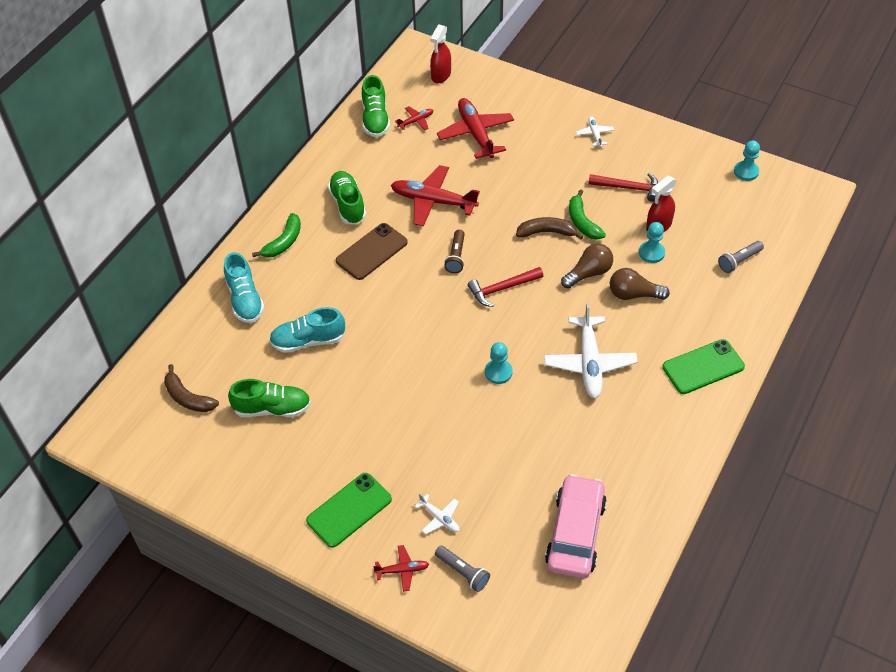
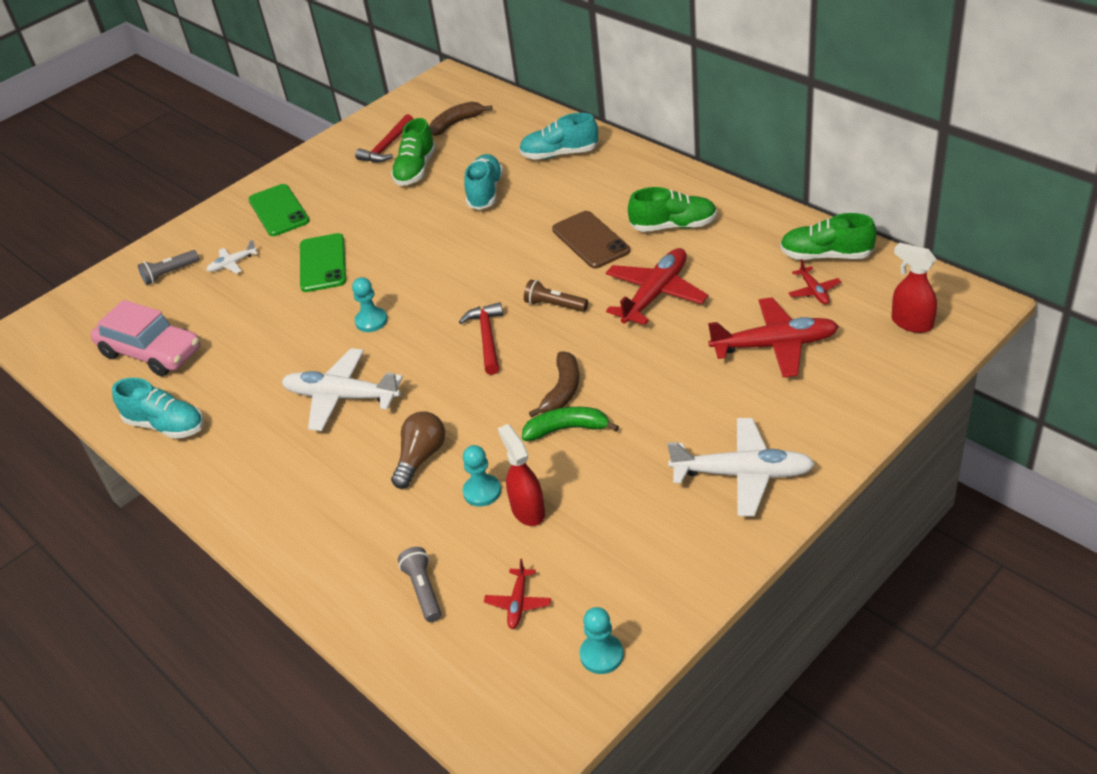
camera: 110 degrees right, 10 degrees down
green banana [252,213,301,258] -> none
red plane [373,545,429,592] -> red plane moved to [484,559,551,629]
brown light bulb [561,244,613,289] -> none
white plane [576,116,614,147] -> white plane [667,418,815,516], size x2.06
red hammer [588,173,658,202] -> red hammer moved to [355,114,413,162]
green phone [662,339,745,394] -> green phone moved to [300,233,346,292]
none -> turquoise shoe [112,378,204,439]

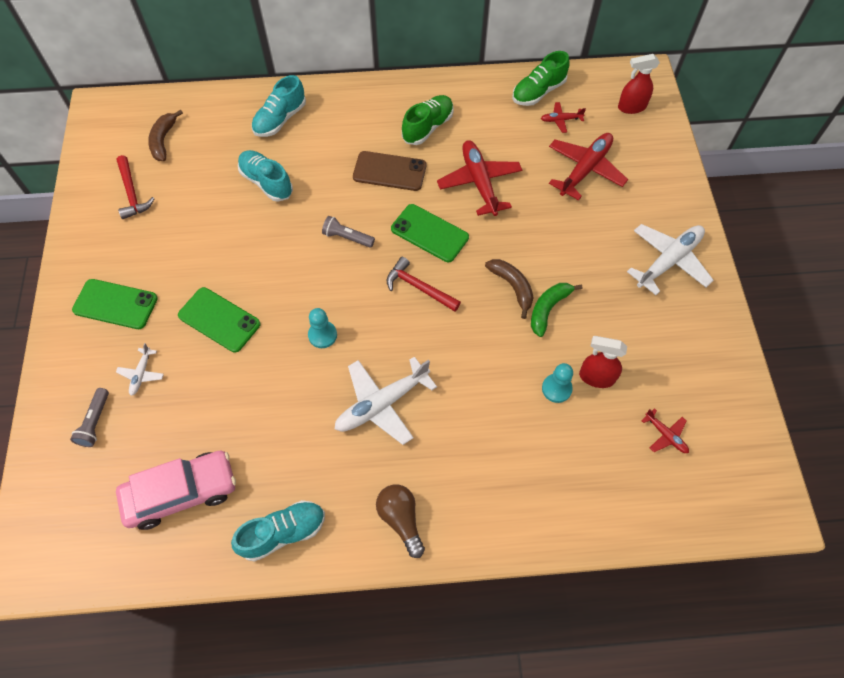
camera: 55 degrees left, 20 degrees up
green shoe [391,118,436,186] -> none
brown light bulb [391,411,445,489] -> brown light bulb moved to [376,484,425,558]
grey flashlight [398,547,441,622] -> grey flashlight moved to [322,216,375,248]
brown flashlight [524,280,588,312] -> green phone [391,204,469,262]
turquoise pawn [580,607,624,674] -> none
red plane [788,259,841,305] -> red plane turned 150 degrees clockwise [541,102,586,133]

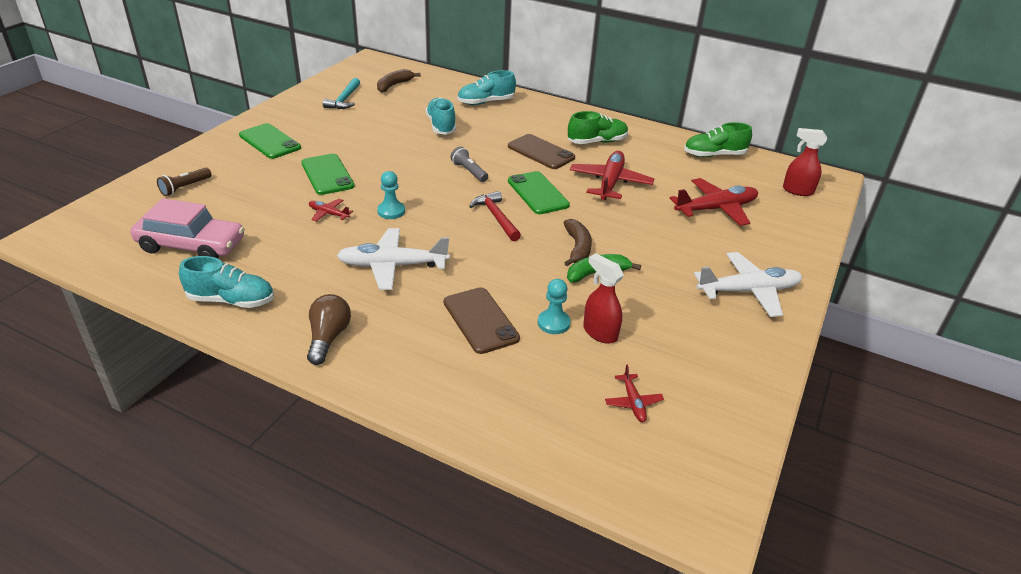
camera: 30 degrees right, 25 degrees down
grey flashlight [70,388,109,447] -> brown flashlight [157,168,211,196]
red hammer [116,155,155,219] -> turquoise hammer [323,78,360,109]
white plane [116,343,164,396] -> none
red plane [541,102,586,133] -> red plane moved to [309,199,353,221]
none -> brown phone [444,287,520,354]

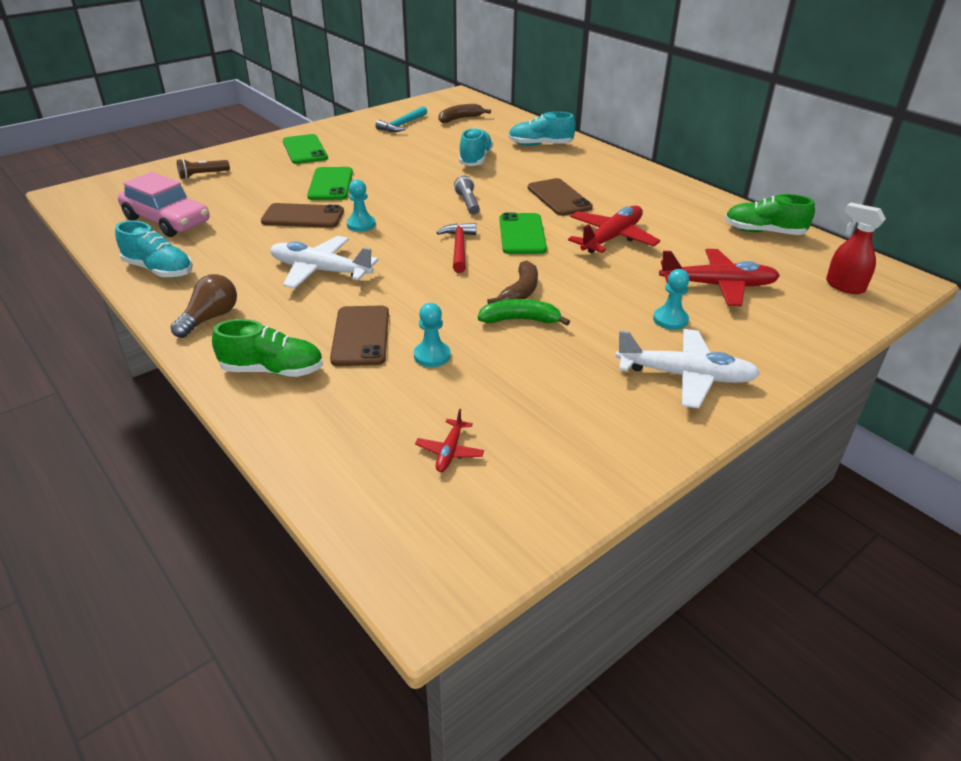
camera: 25 degrees right, 0 degrees up
red plane [309,199,353,221] -> brown phone [261,203,344,228]
green shoe [568,111,628,144] -> green shoe moved to [212,319,323,377]
red spray bottle [583,253,624,344] -> none
none -> turquoise pawn [653,269,689,330]

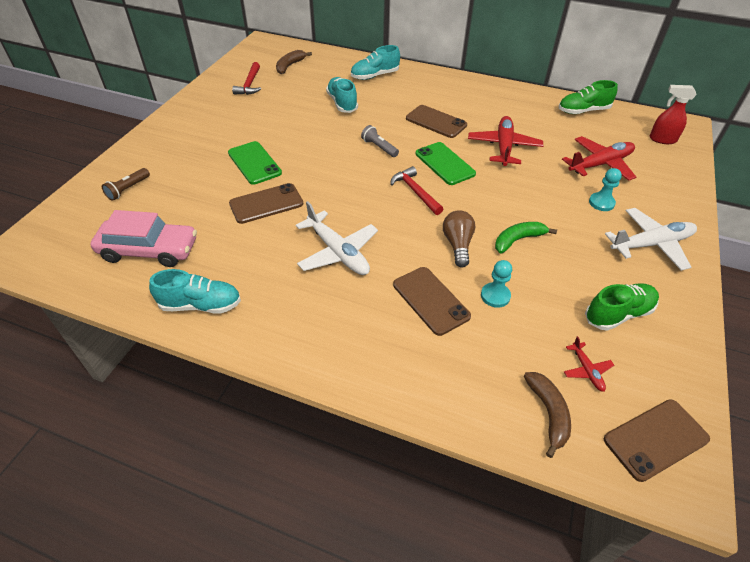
camera: 30 degrees left, 10 degrees up
brown light bulb [171,274,237,338] -> brown light bulb moved to [443,210,475,268]
green shoe [212,319,323,377] -> green shoe moved to [585,283,659,331]
white plane [270,236,378,288] -> white plane turned 120 degrees counterclockwise [296,201,378,275]
green phone [283,134,328,164] -> none
turquoise pawn [347,179,376,232] -> none
turquoise hammer [375,106,427,132] -> red hammer [232,62,261,95]
brown banana [487,261,538,304] -> brown banana moved to [524,372,571,458]
none -> brown phone [604,399,710,482]

